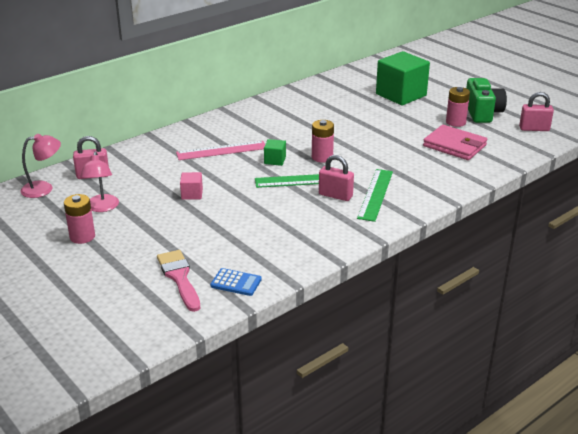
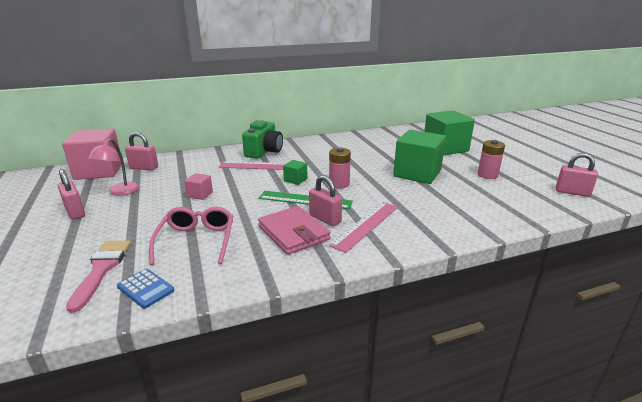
camera: 20 degrees right, 5 degrees down
pink lamp [20,134,61,198] -> pink cube [62,129,122,180]
pink battery [64,194,95,244] -> pink padlock [58,169,85,220]
green ruler [357,169,393,222] -> pink ruler [329,202,398,253]
pink wallet [423,125,487,160] -> pink wallet moved to [258,206,331,255]
green camera [466,78,507,123] -> green camera moved to [242,120,283,159]
none -> pink glasses [149,207,233,265]
none -> green cube [393,130,446,184]

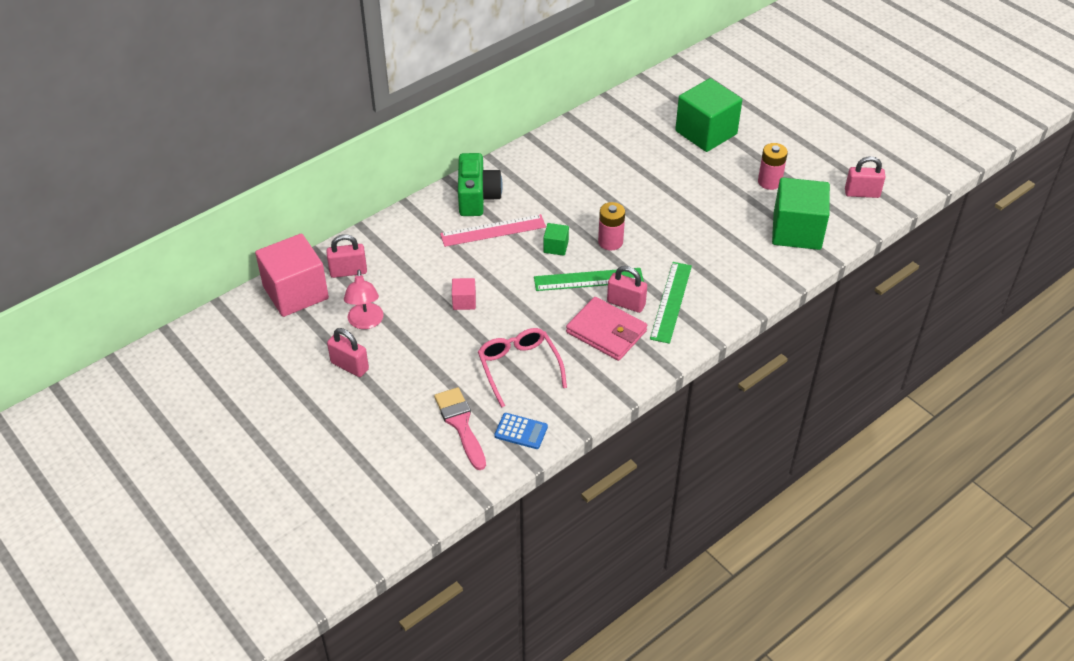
camera: 20 degrees left, 20 degrees up
pink ruler [329,202,398,253] -> green ruler [650,262,692,344]
green cube [393,130,446,184] -> green cube moved to [772,177,830,250]

